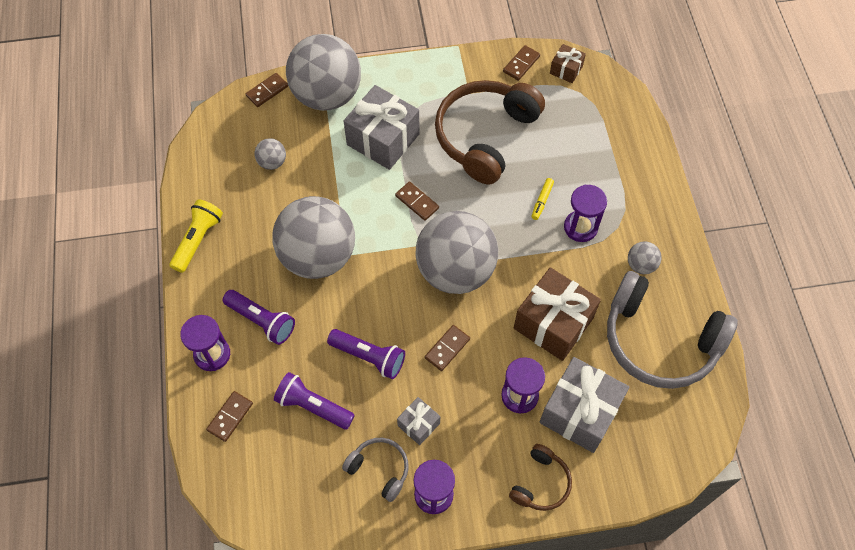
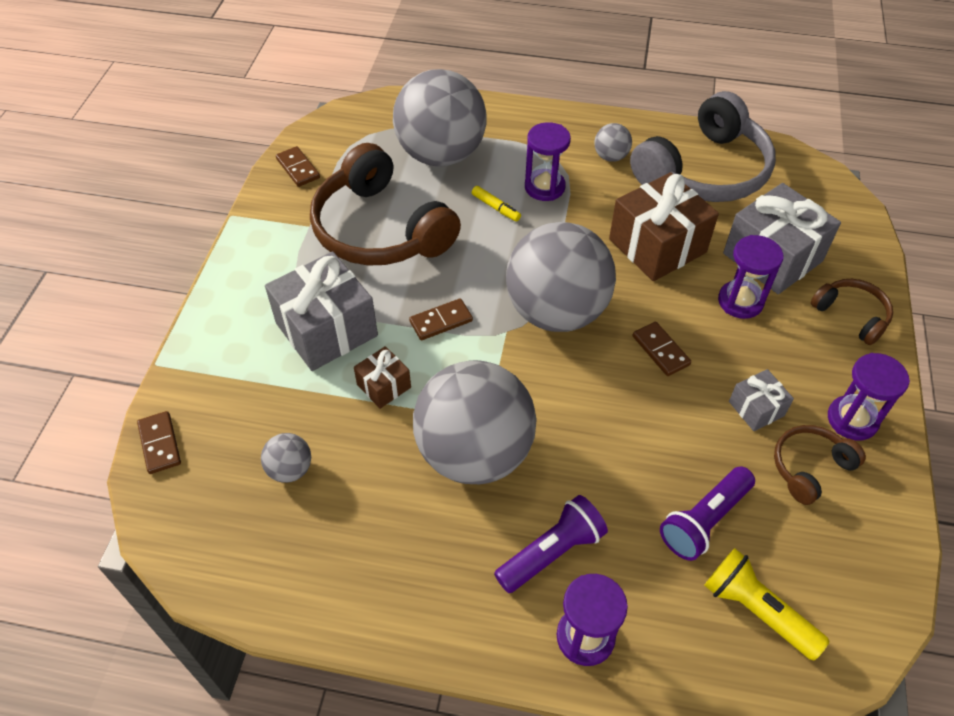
camera: 70 degrees left, 10 degrees down
yellow flashlight [170,199,223,273] -> yellow flashlight moved to [704,548,829,661]
brown domino [206,391,253,442] -> none
grey ball [286,34,361,111] -> grey ball moved to [393,69,486,167]
purple flashlight [327,329,405,379] -> none
grey headphones [342,438,409,502] -> brown headphones [774,425,866,505]
brown gift [550,44,586,83] -> brown gift moved to [354,346,411,409]

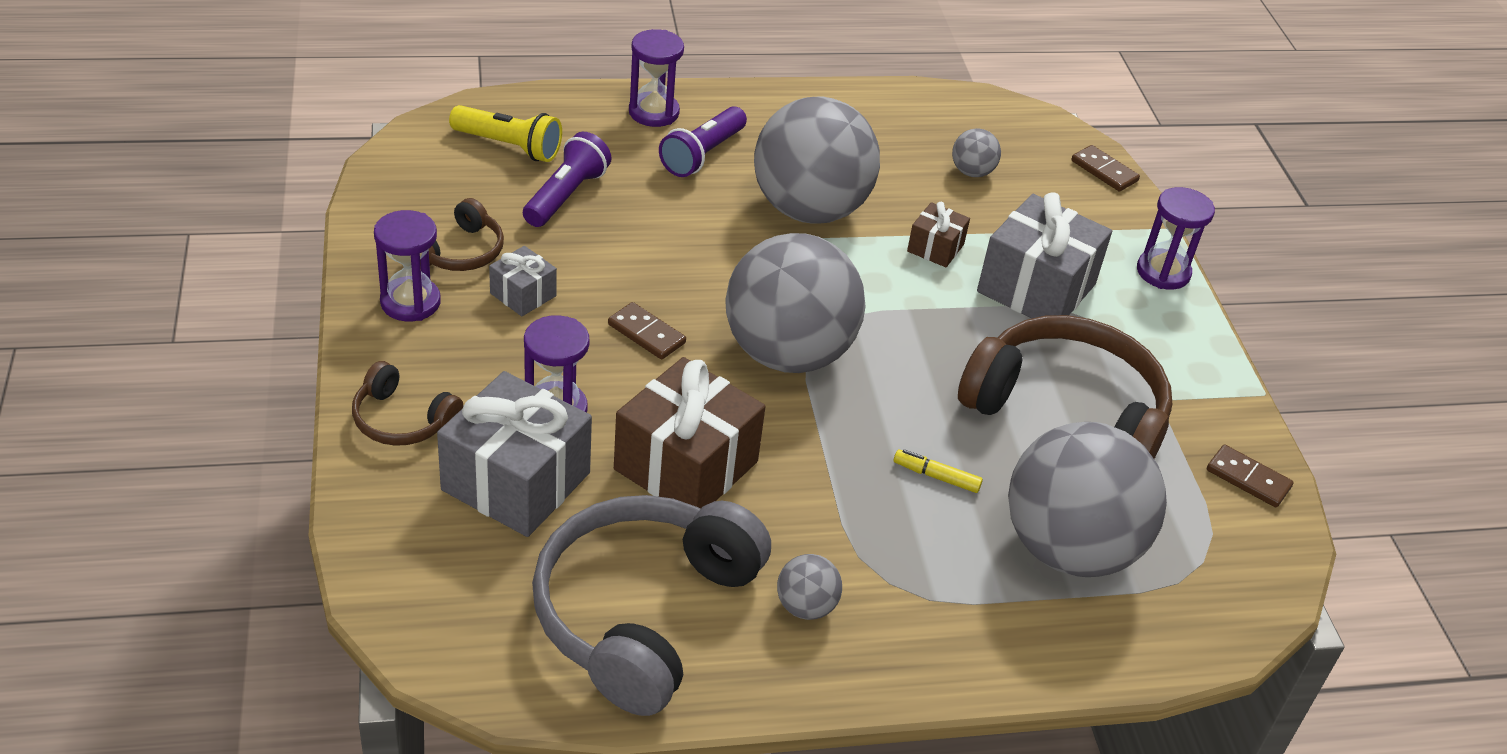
camera: 155 degrees right, 10 degrees down
brown domino [409,298,473,340] -> none
purple hourglass [525,122,571,201] -> purple hourglass moved to [1137,187,1215,290]

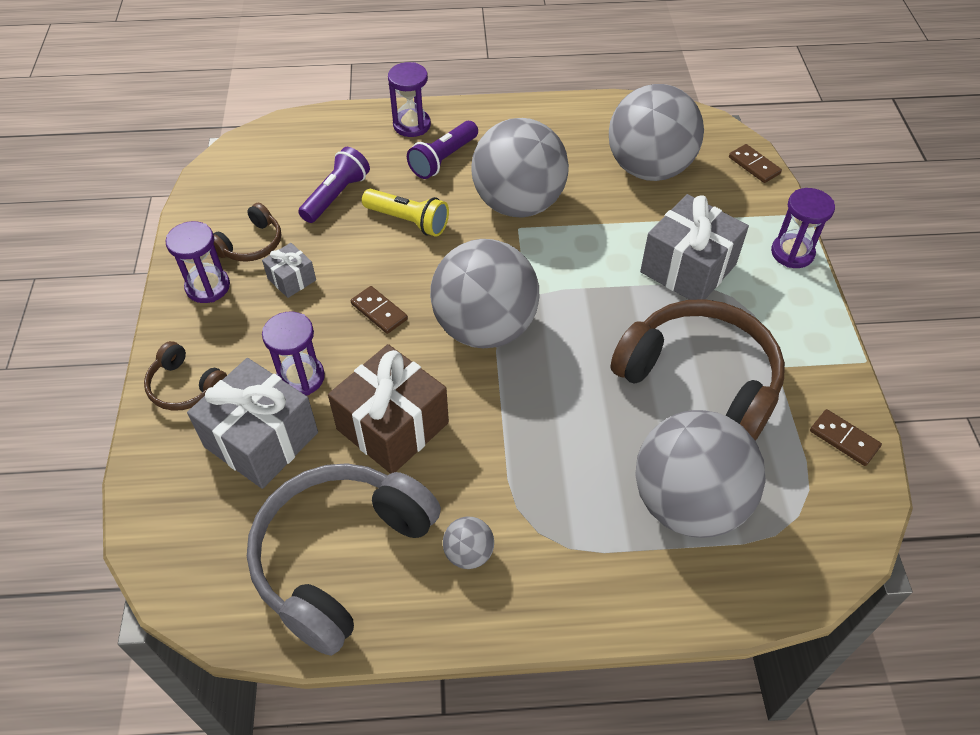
camera: 10 degrees right, 10 degrees up
yellow flashlight [449,105,562,162] -> yellow flashlight moved to [362,189,449,237]
yellow marker [894,449,983,493] -> none
brown gift [907,202,970,267] -> none
grey ball [952,129,1001,177] -> grey ball [609,84,704,181], size x2.45

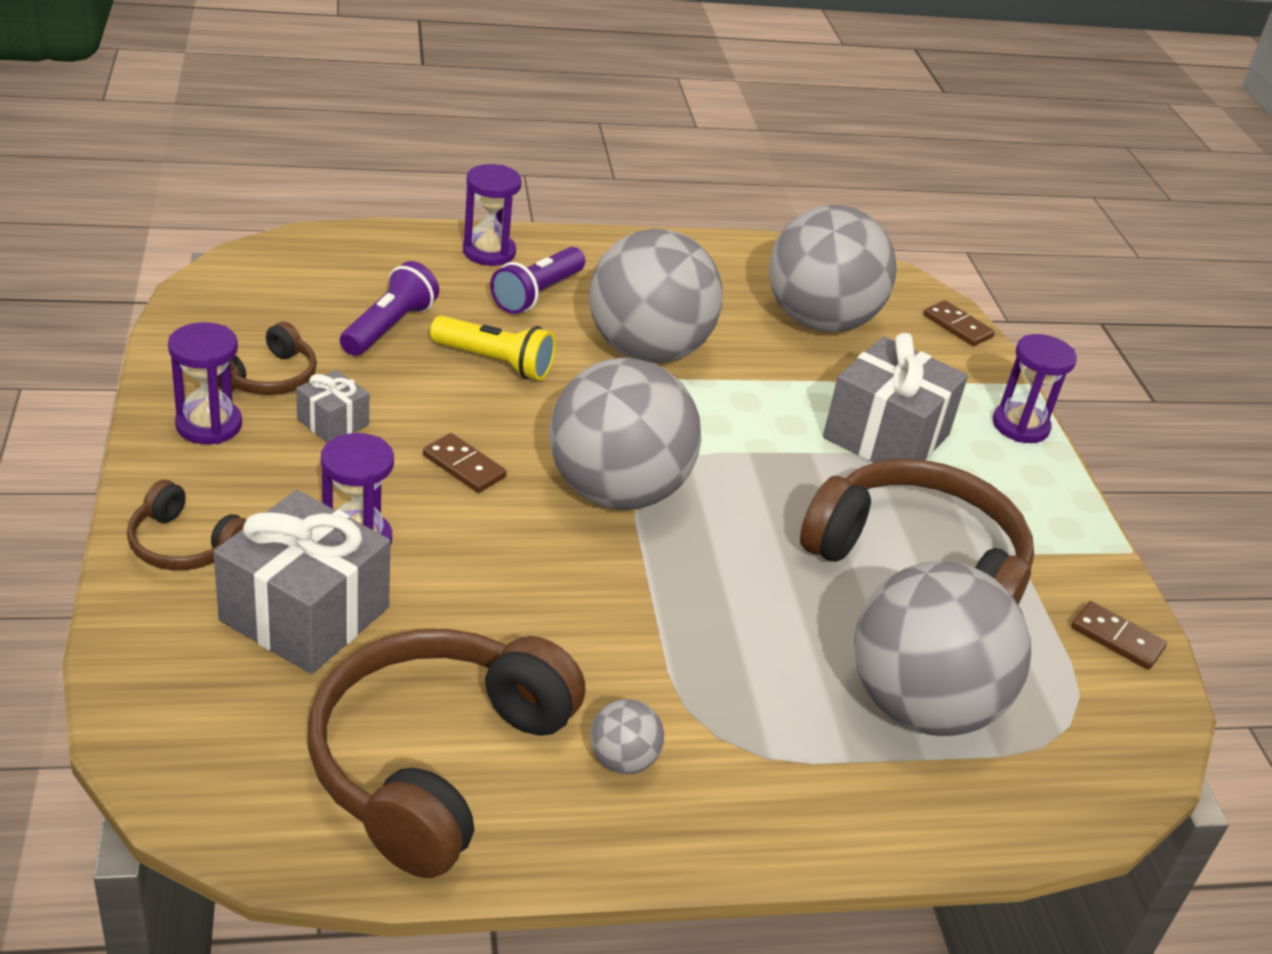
camera: 10 degrees left, 15 degrees down
grey headphones [247,463,441,656] -> brown headphones [308,629,585,878]
brown gift [328,344,449,474] -> none

